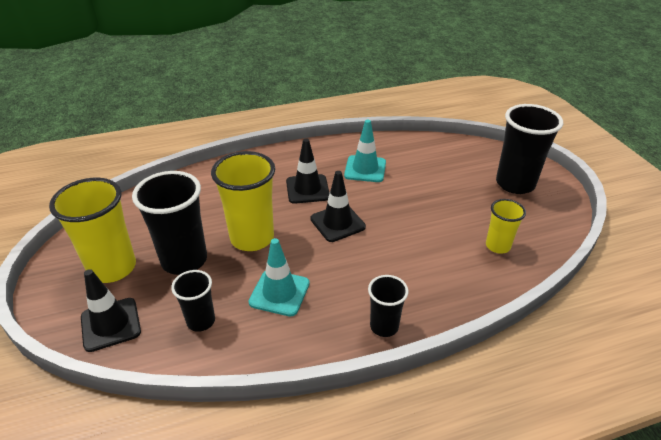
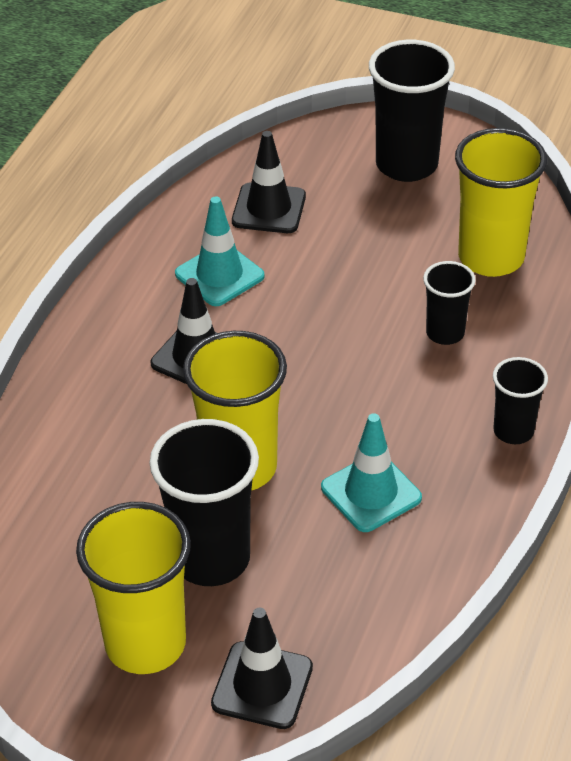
camera: 50 degrees left, 5 degrees up
black cup [171,270,215,332] -> black cup moved to [423,261,476,345]
black traffic cone [310,171,366,242] -> black traffic cone moved to [232,131,306,233]
yellow cup [486,199,526,254] -> yellow cup [455,128,547,277], size x1.80

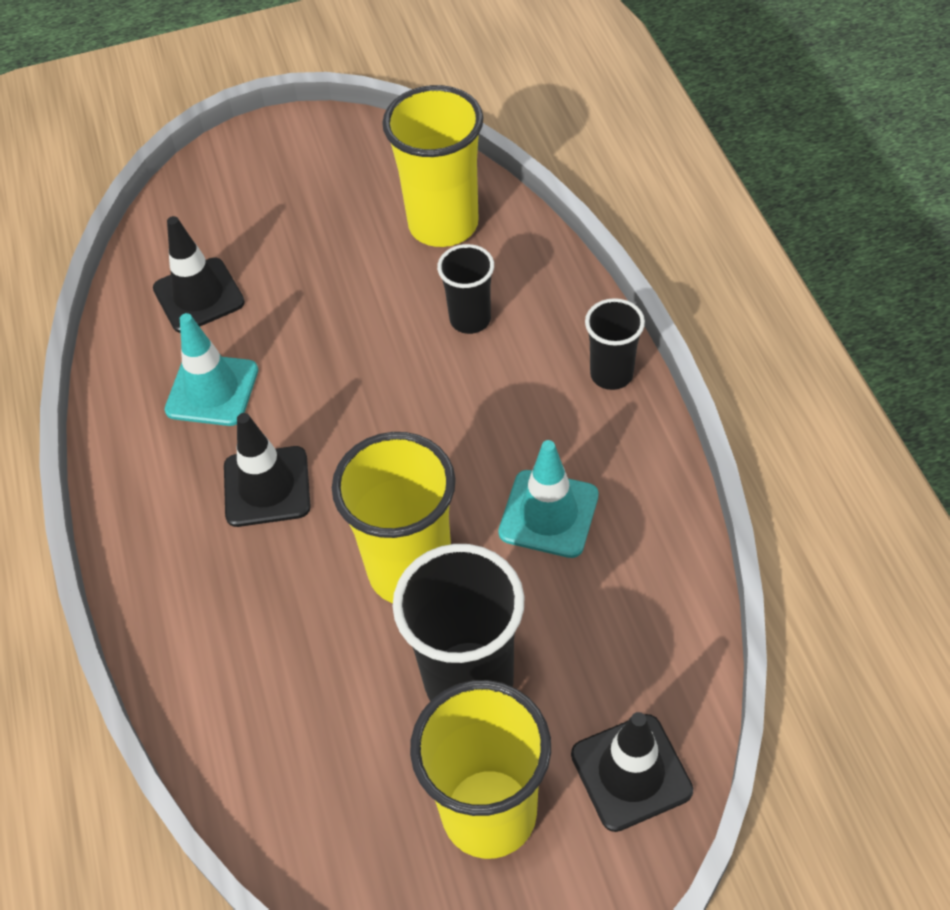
camera: 35 degrees left, 10 degrees up
black cup [369,40,455,182] -> none

